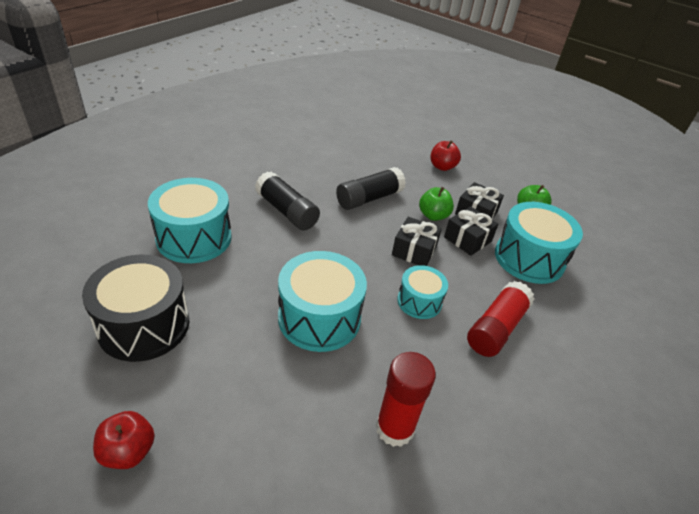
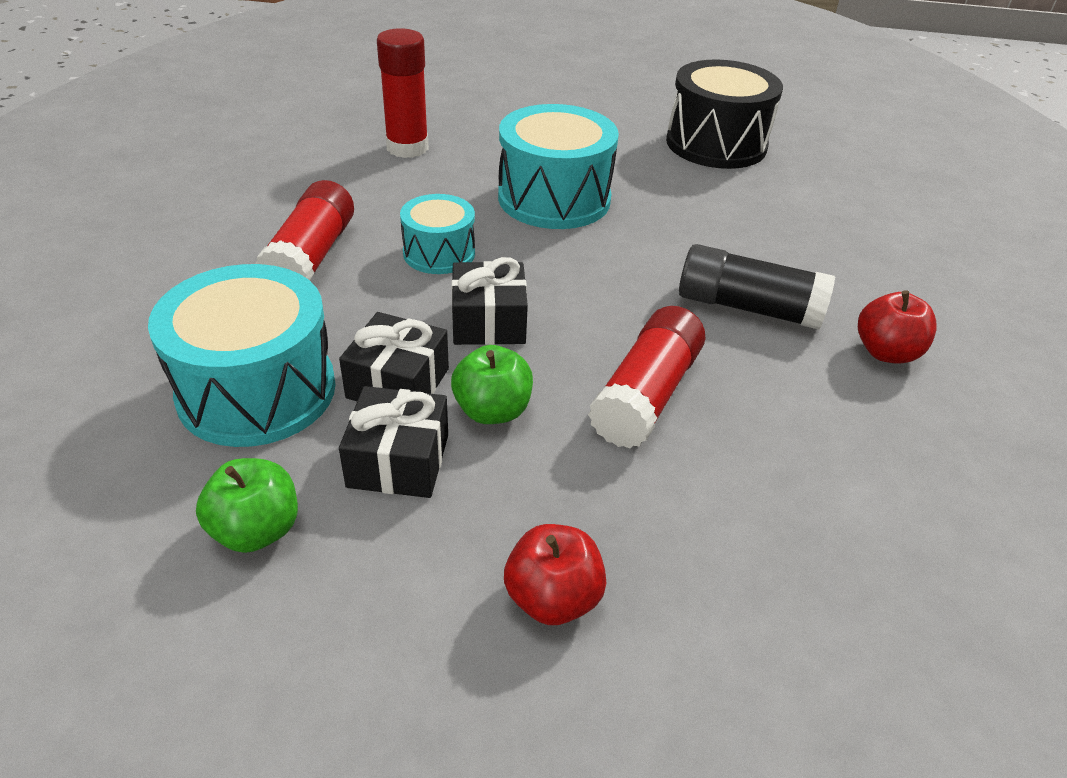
camera: 155 degrees right, 0 degrees up
red apple [93,411,155,469] -> red apple moved to [858,290,937,364]
turquoise drum [148,178,232,263] -> none
black glue stick [336,167,406,210] -> red glue stick [588,306,705,449]

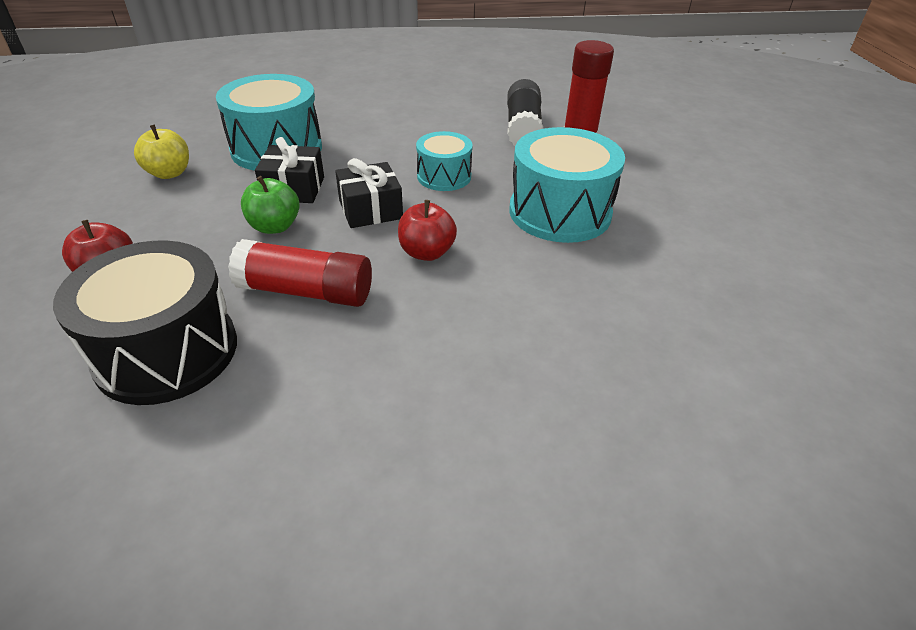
camera: 75 degrees right, 0 degrees up
green apple [196,458,298,553] -> yellow apple [134,125,189,179]
red glue stick [255,180,354,281] -> none
black gift [339,386,448,498] -> none
black drum [666,59,783,169] -> black drum moved to [53,240,237,405]
black glue stick [679,244,835,330] -> black glue stick moved to [507,79,543,146]
red apple [858,290,937,364] -> red apple moved to [398,200,457,261]

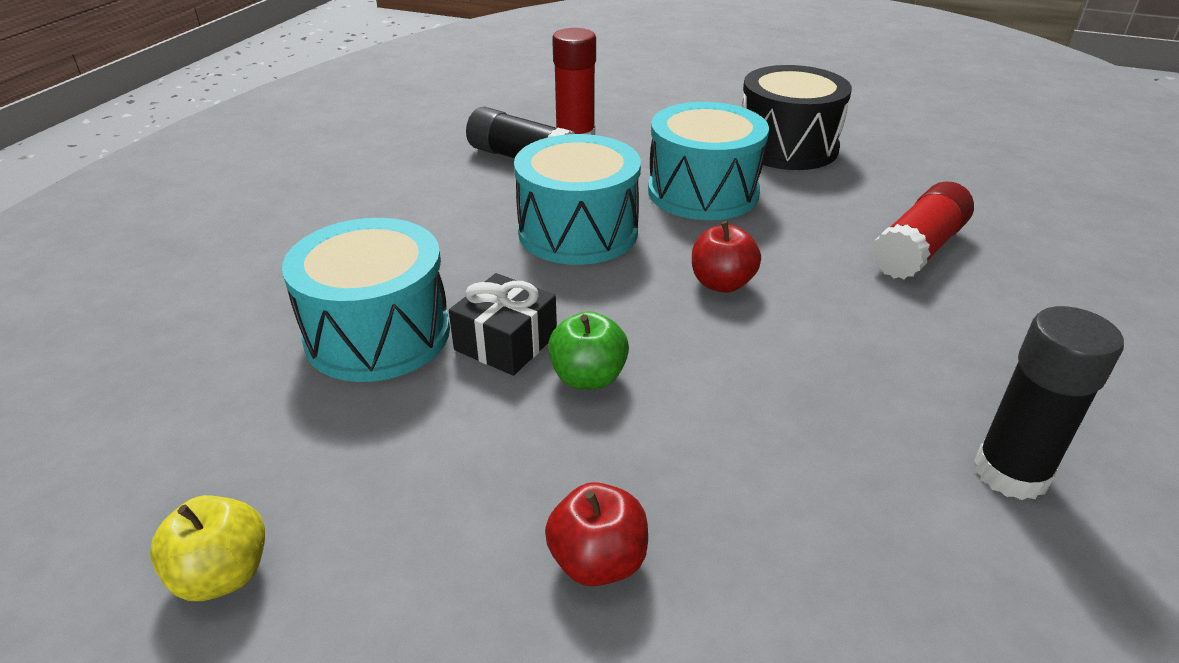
camera: 60 degrees left, 5 degrees down
black drum [53,240,237,405] -> black drum moved to [741,65,852,170]
yellow apple [134,125,189,179] -> yellow apple moved to [150,495,265,601]
red glue stick [228,239,372,307] -> red glue stick moved to [871,181,974,279]
black gift [335,158,403,228] -> none
turquoise drum [416,131,473,191] -> turquoise drum [514,134,641,265], size x1.74
none -> black glue stick [974,306,1124,500]

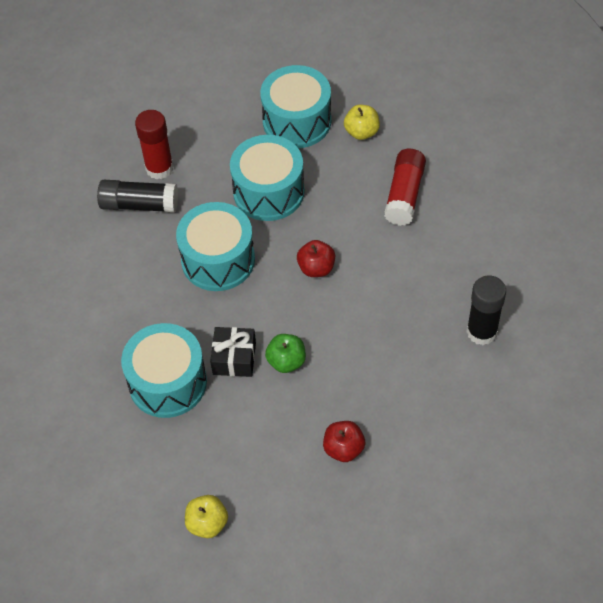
camera: 25 degrees left, 20 degrees up
black drum [741,65,852,170] -> turquoise drum [260,65,331,148]
none -> yellow apple [344,105,380,140]

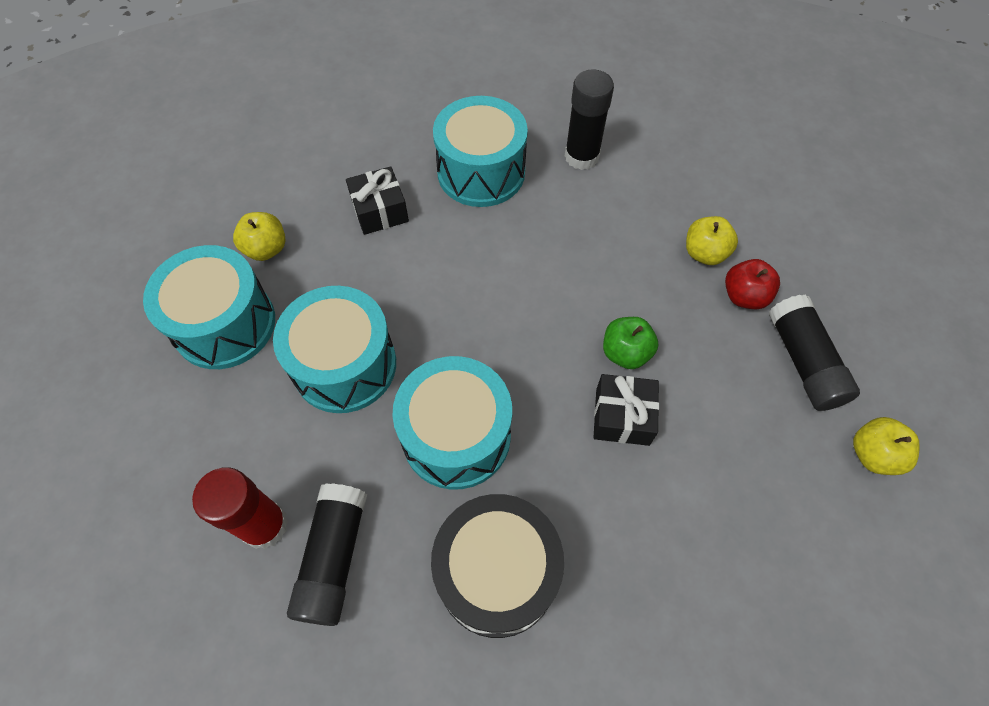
camera: 90 degrees left, 5 degrees up
turquoise drum [121,323,207,418] -> turquoise drum moved to [433,96,528,207]
red apple [297,240,335,277] -> none
red glue stick [384,149,426,226] -> black gift [346,166,409,235]
none -> black drum [431,494,564,638]
none -> yellow apple [686,216,738,265]
none -> black glue stick [768,294,860,411]

